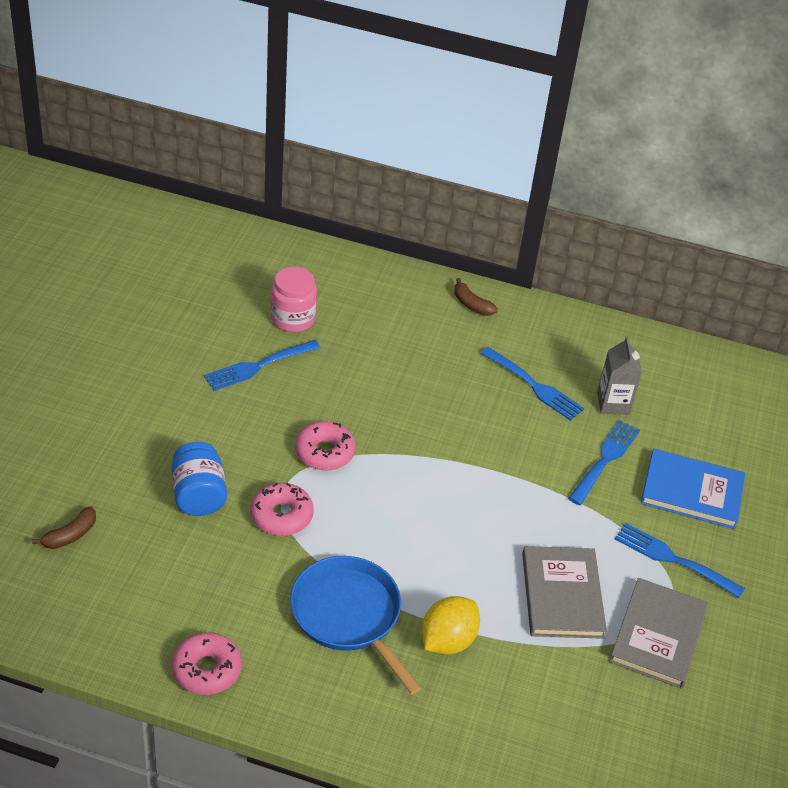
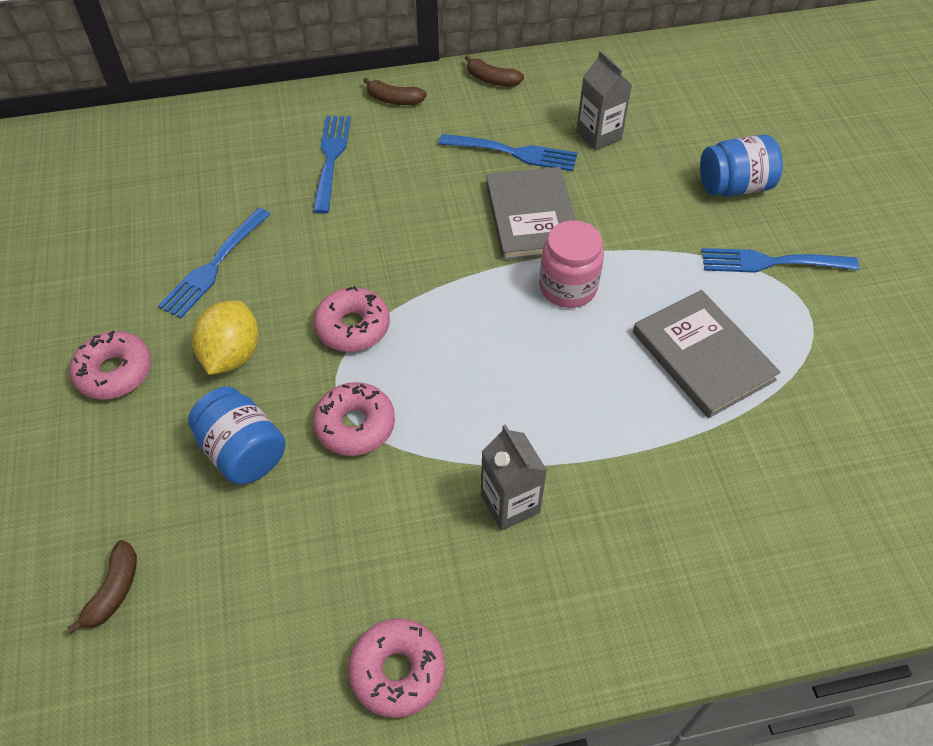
camera: 25 degrees left, 10 degrees up
pink jar [271,267,317,332] -> pink jar moved to [539,220,604,308]
blue pan [290,556,422,694] -> grey carton [481,424,547,531]
yellow lemon [422,596,480,655] -> yellow lemon moved to [192,300,259,375]
blue fork [568,420,640,505] -> blue fork moved to [313,116,351,214]
grey book [609,578,708,689] -> grey book moved to [486,167,576,261]
blue book [641,449,746,529] -> blue jar [700,135,783,197]
none -> pink donut [70,331,152,400]
none -> brown banana [465,55,524,86]

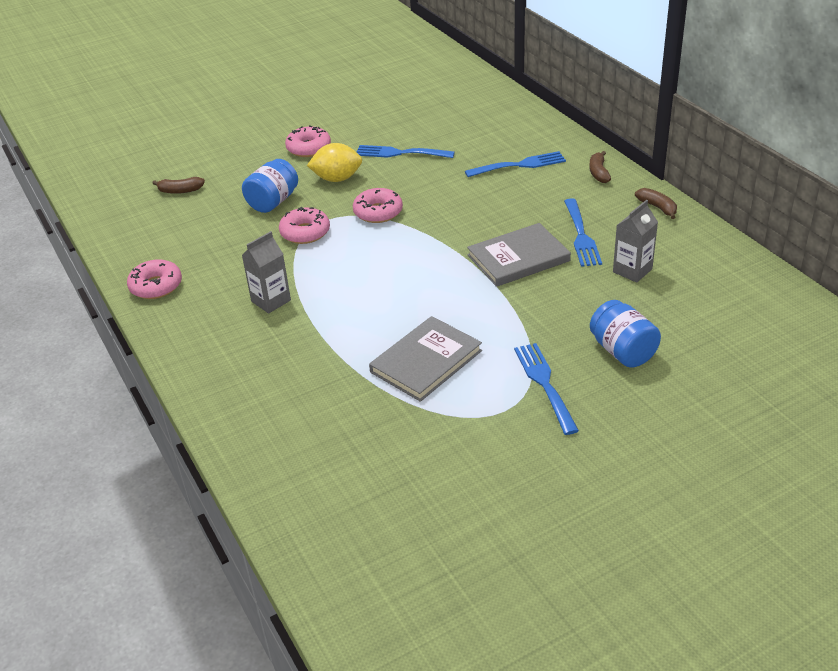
camera: 75 degrees right, 15 degrees down
brown banana [465,55,524,86] -> brown banana turned 135 degrees clockwise [635,188,677,219]
pink jar [539,220,604,308] -> none

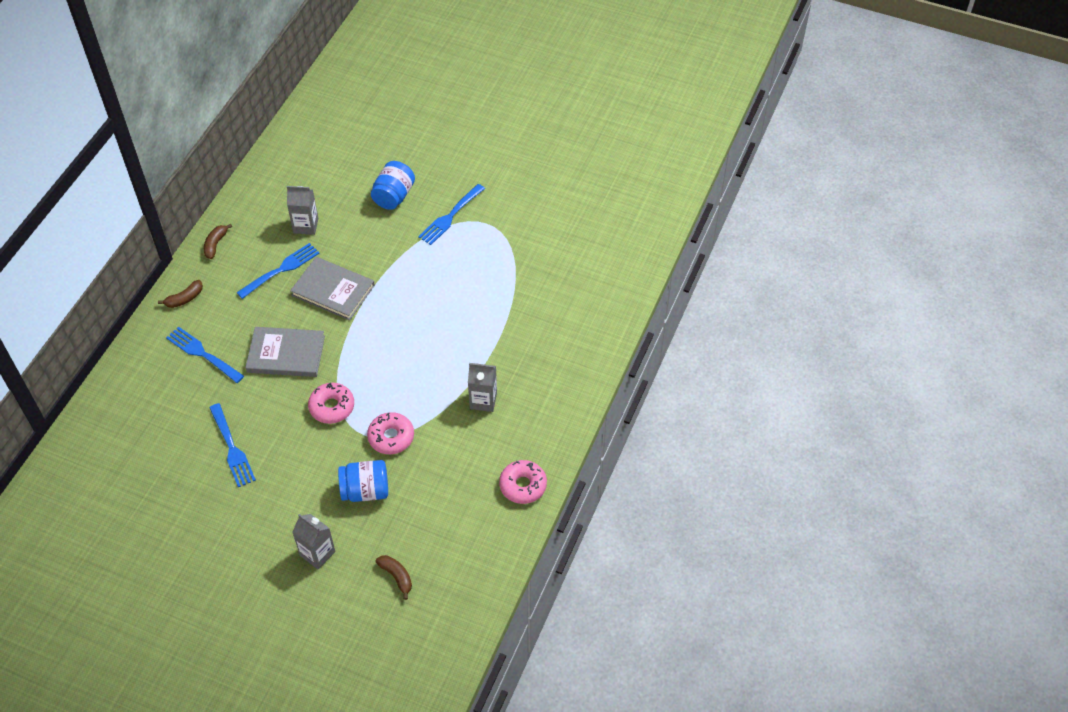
camera: 130 degrees left, 15 degrees up
pink donut [285,125,331,157] -> none
yellow lemon [307,143,362,182] -> none
grey book [369,316,482,402] -> grey book moved to [245,327,325,377]
none -> grey carton [292,514,335,569]

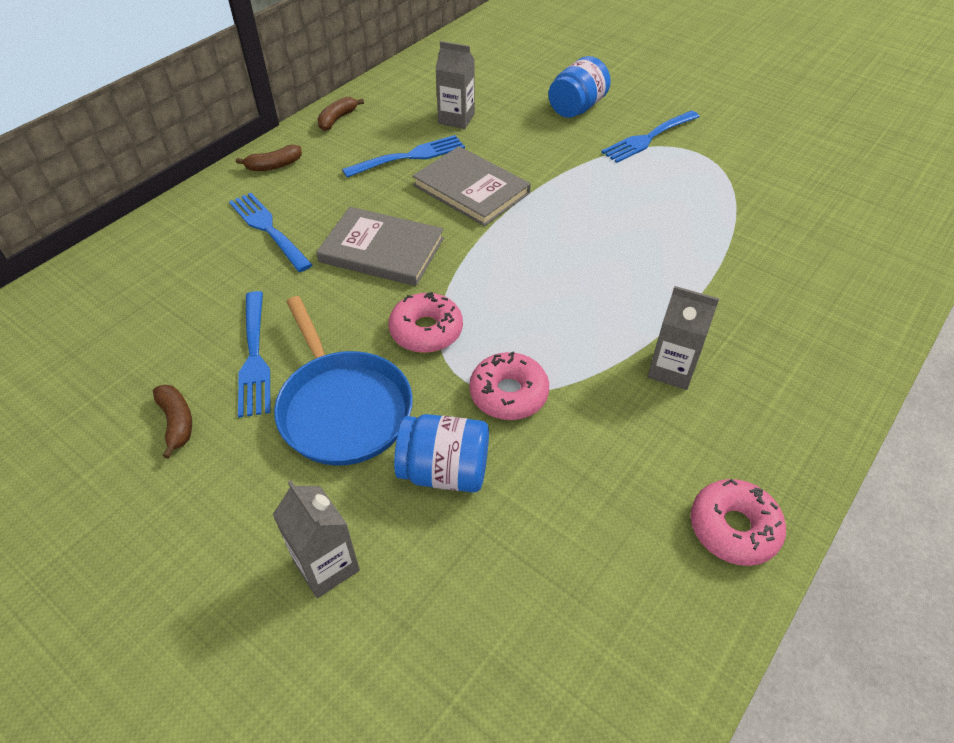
camera: 15 degrees right, 5 degrees down
brown banana [376,555,412,600] -> brown banana moved to [153,385,192,459]
none -> blue pan [274,296,413,466]

